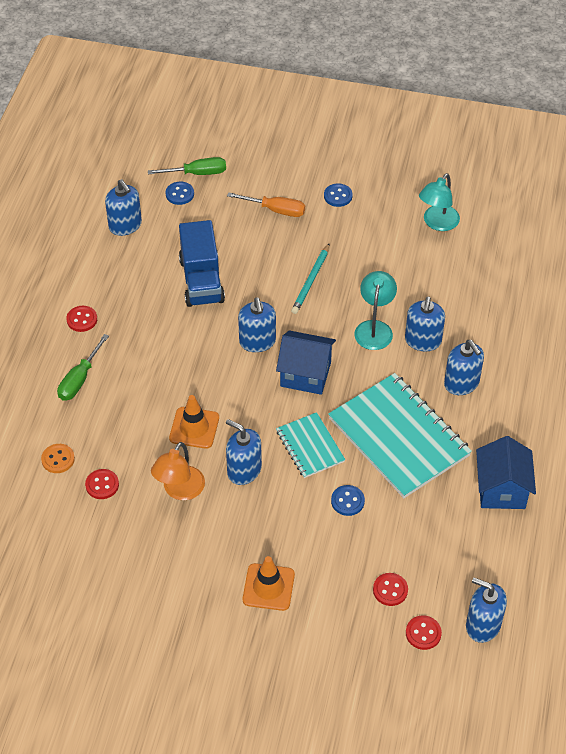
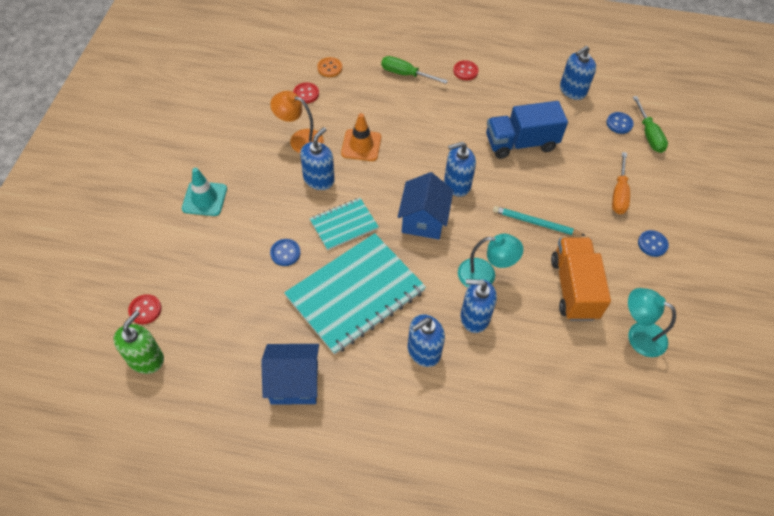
camera: 85 degrees right, 5 degrees up
orange traffic cone [243,556,295,611] -> turquoise traffic cone [182,168,227,216]
red button [373,573,408,606] -> none
blue soap dispenser [466,578,507,643] -> green soap dispenser [113,311,164,374]
none -> orange truck [551,237,611,321]

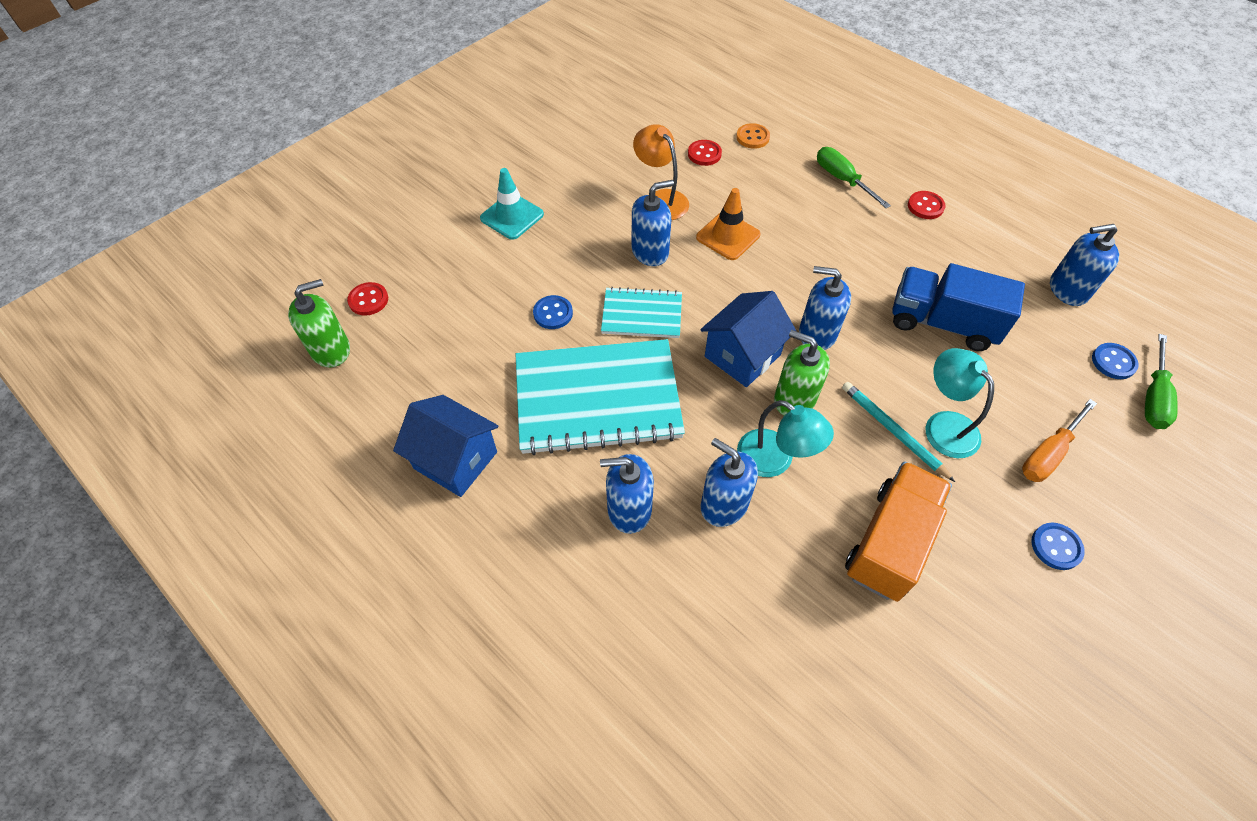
camera: 35 degrees right, 0 degrees up
turquoise lamp [628,288,676,357] -> turquoise lamp moved to [926,348,994,458]
none -> green soap dispenser [774,330,830,416]

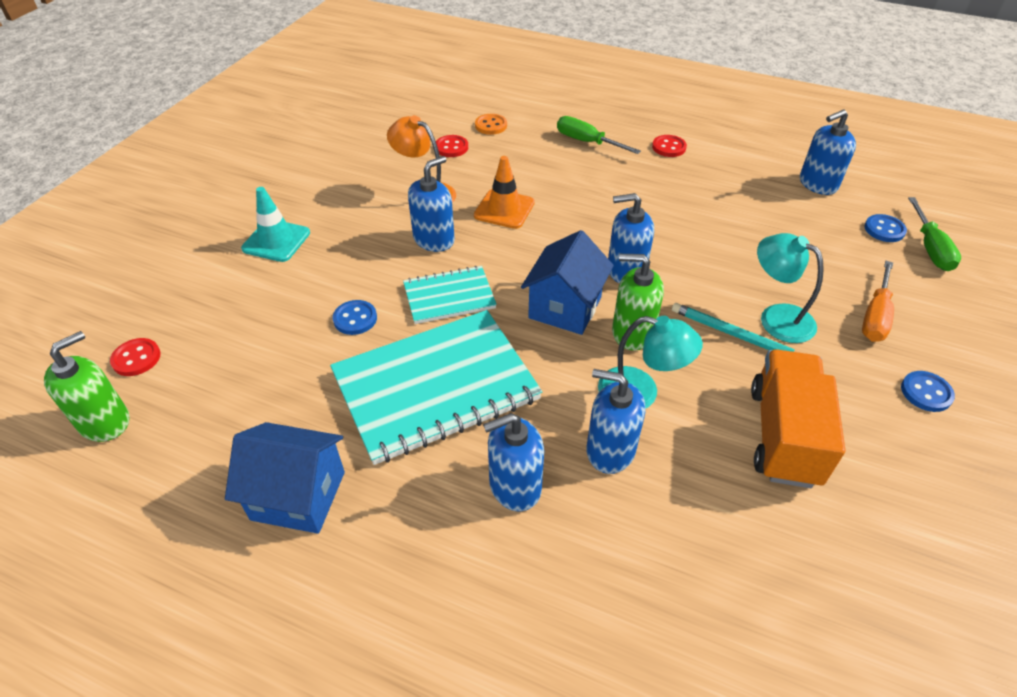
camera: 20 degrees left, 10 degrees down
blue truck [892,263,1025,351] -> none

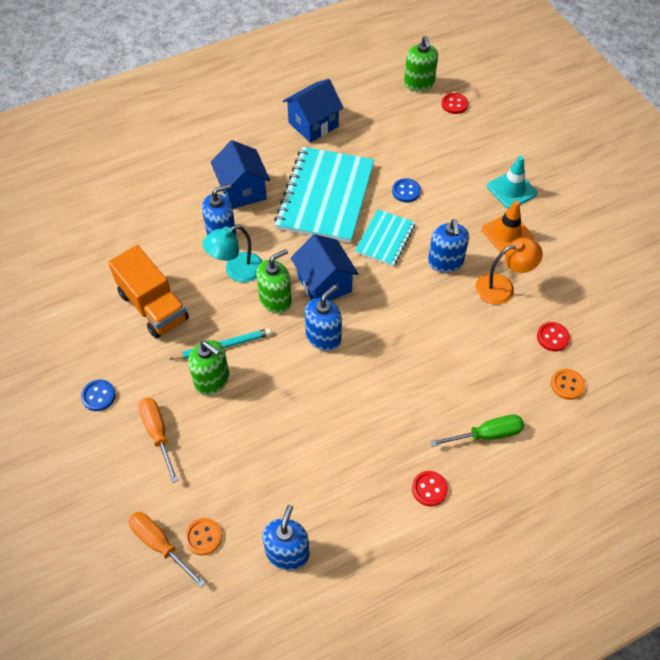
camera: 130 degrees right, 10 degrees up
orange traffic cone [474,156,535,229] -> orange traffic cone moved to [482,201,534,254]
blue soap dispenser [483,413,544,512] -> blue house [211,140,270,209]
turquoise lamp [757,233,824,343] -> green soap dispenser [188,340,229,395]
blue button [864,214,907,242] -> orange button [184,518,222,555]
green screwdriver [908,197,961,271] -> orange screwdriver [129,512,206,588]

